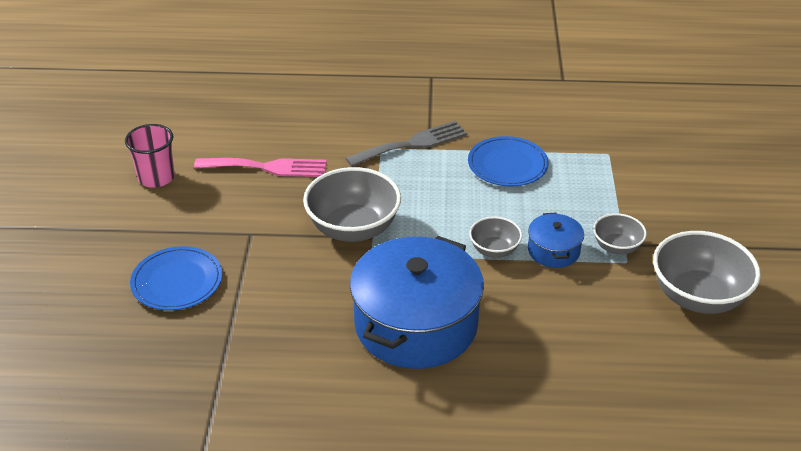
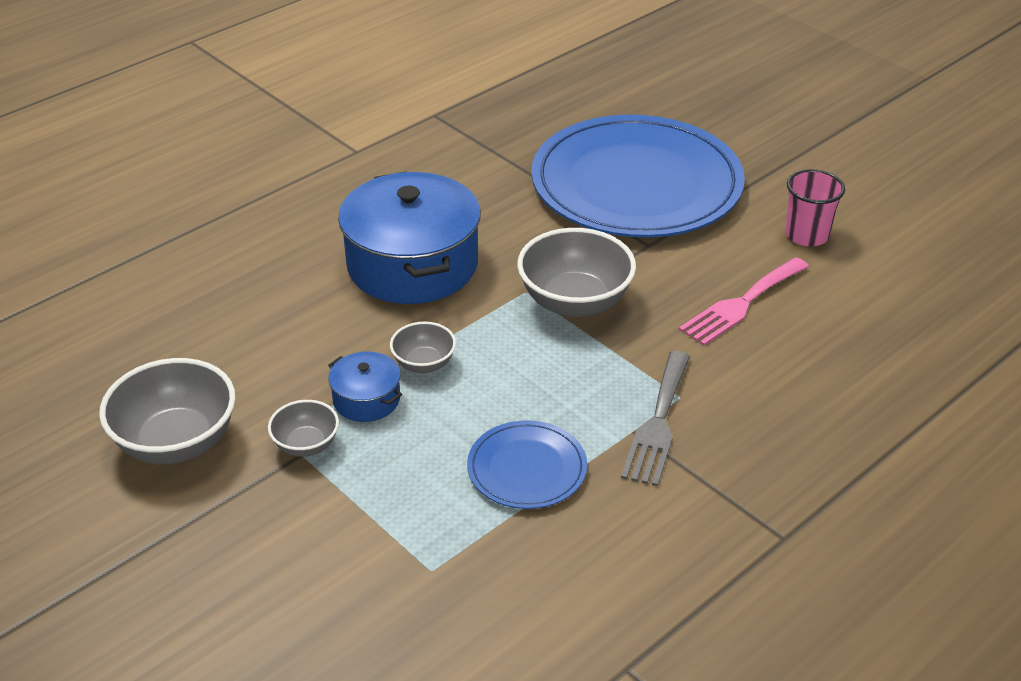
camera: 135 degrees right, 0 degrees up
blue plate [130,246,222,311] -> blue plate [531,115,745,237], size x2.25

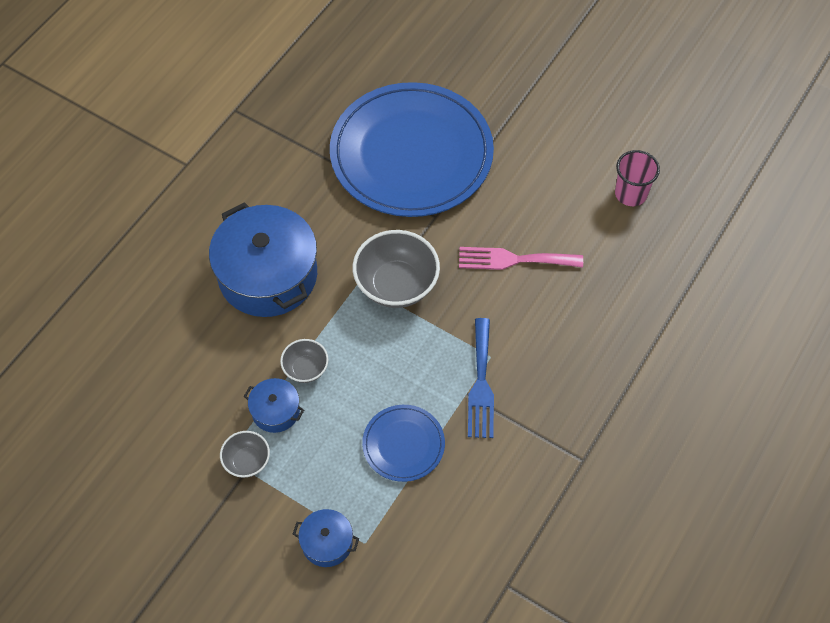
camera: 15 degrees left, 20 degrees up
grey bowl [99,358,236,464] -> none
grey fork [621,351,690,486] -> blue fork [468,318,494,438]
pink fork [679,257,809,346] -> pink fork turned 60 degrees clockwise [459,247,583,270]
pink cup [785,169,845,246] -> pink cup moved to [615,150,660,206]
none -> blue pot [293,509,359,567]

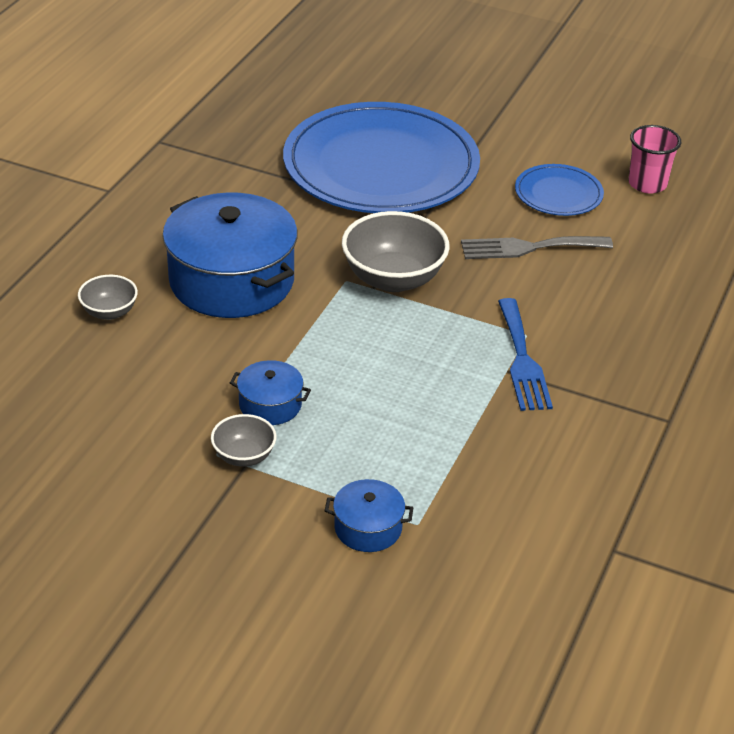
camera: 10 degrees left, 20 degrees down
grey bowl [280,339,329,383] -> grey bowl moved to [78,275,138,320]
blue plate [362,405,445,482] -> blue plate moved to [515,164,604,216]
pink fork [459,247,583,270] -> grey fork [461,236,613,259]

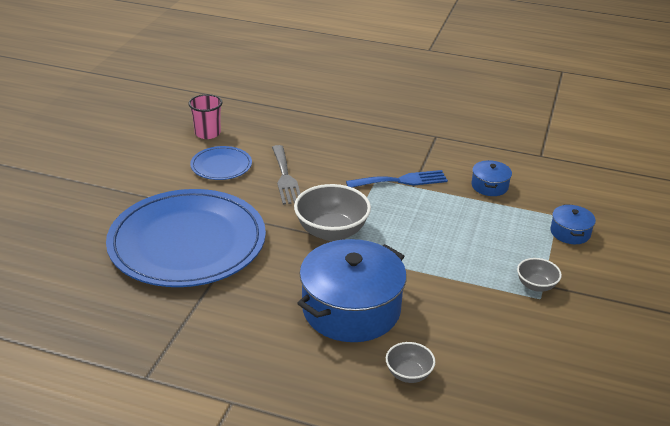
camera: 95 degrees left, 5 degrees down
blue pot [230,360,311,425] -> blue pot moved to [471,160,512,196]

